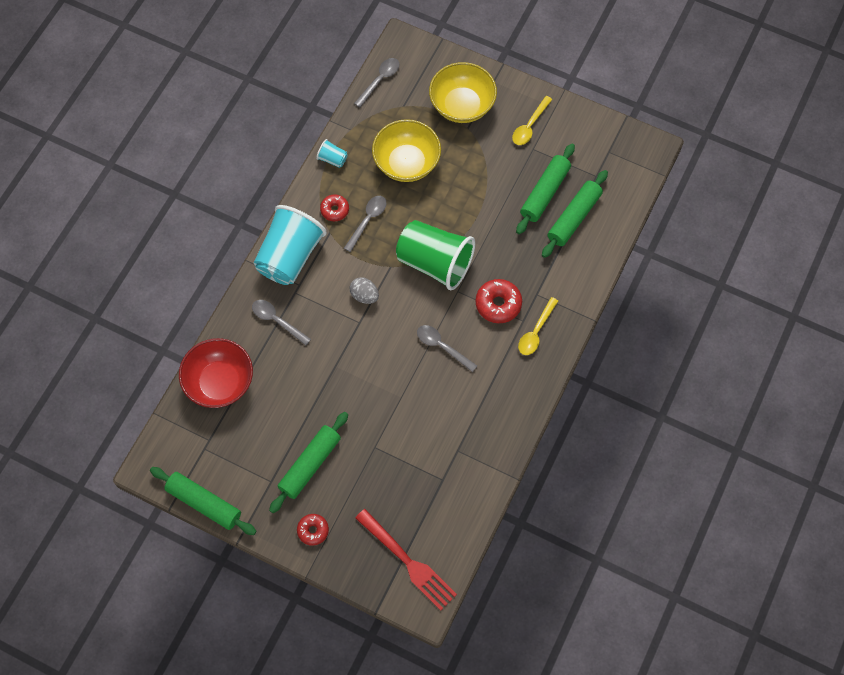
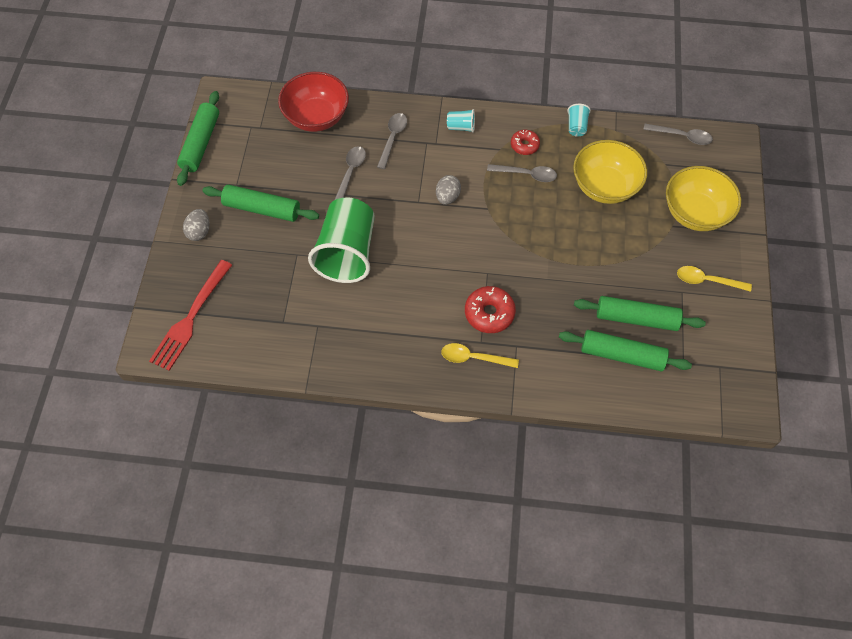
camera: 70 degrees right, 5 degrees down
turquoise cup [254,205,327,285] -> turquoise cup [447,109,475,133], size x0.41
red donut [297,514,329,546] -> grey egg [183,209,210,241]
green cup [396,220,475,290] -> green cup moved to [308,198,375,283]
grey spoon [417,325,477,372] -> grey spoon moved to [335,146,366,200]

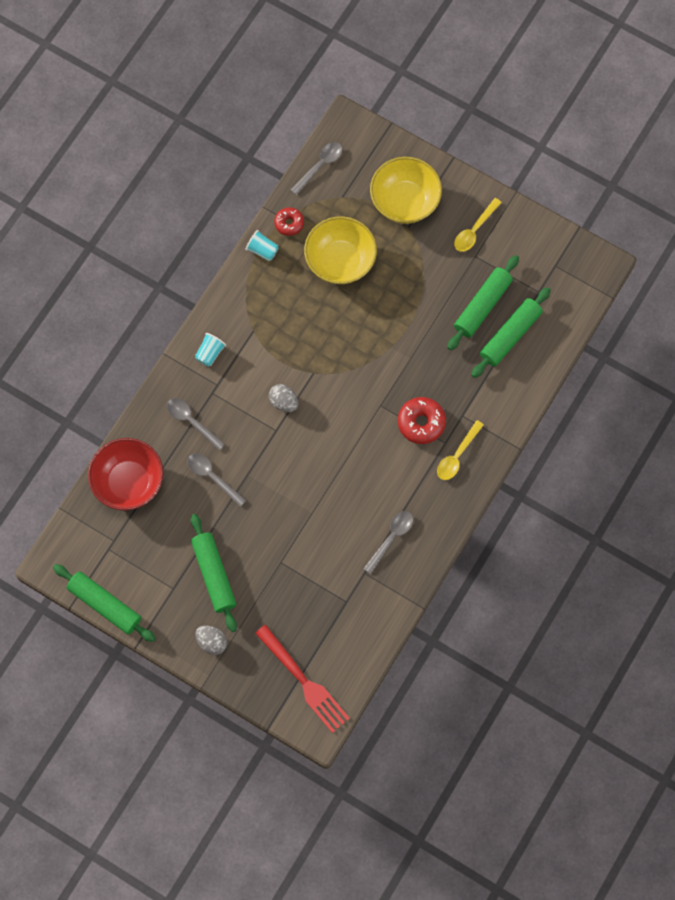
camera: 65 degrees left, 10 degrees up
green rolling pin [202,184,319,222] -> green rolling pin turned 60 degrees counterclockwise [191,514,237,632]
green cup [308,198,375,283] -> none
grey spoon [487,164,557,182] -> grey spoon moved to [363,511,413,574]
red donut [511,130,540,155] -> red donut moved to [274,207,304,236]

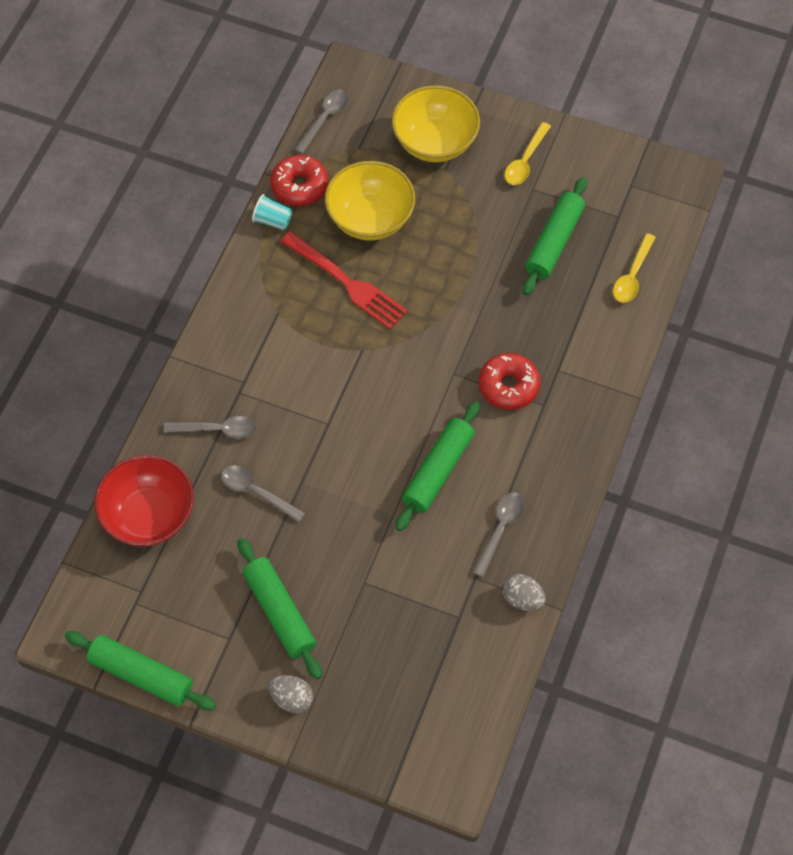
camera: 10 degrees left, 10 degrees down
grey spoon [167,398,225,451] -> grey spoon turned 150 degrees clockwise [164,416,257,439]
turquoise cup [195,333,226,367] -> none
red fork [255,624,350,733] -> red fork moved to [280,231,408,330]
grey egg [269,384,298,412] -> grey egg moved to [503,574,546,611]
red donut [274,207,304,236] -> red donut [270,155,328,206], size x1.57
yellow spoon [437,420,484,480] -> yellow spoon moved to [613,233,656,303]
green rolling pin [471,287,551,378] -> green rolling pin moved to [395,401,480,531]

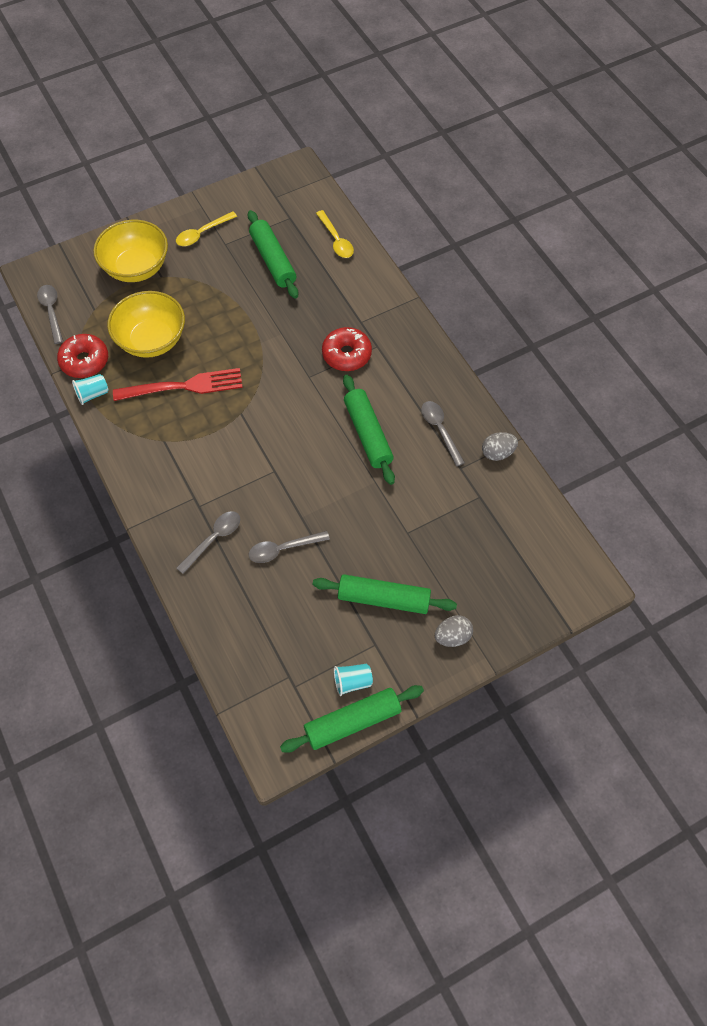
camera: 50 degrees left, 0 degrees up
red bowl [94,455,194,547] -> none
yellow spoon [505,122,551,185] -> yellow spoon turned 75 degrees clockwise [176,212,237,246]
none -> turquoise cup [334,664,373,696]

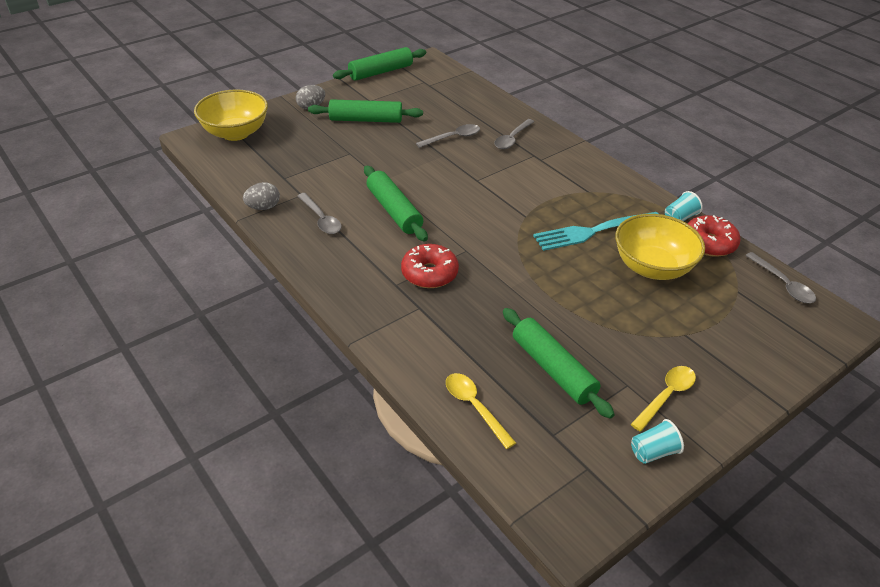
camera: 170 degrees right, 20 degrees down
yellow bowl [93,220,168,282] -> yellow bowl moved to [194,89,268,141]
red fork [113,368,243,401] -> turquoise fork [533,212,659,251]
turquoise cup [334,664,373,696] -> turquoise cup moved to [631,419,684,464]

